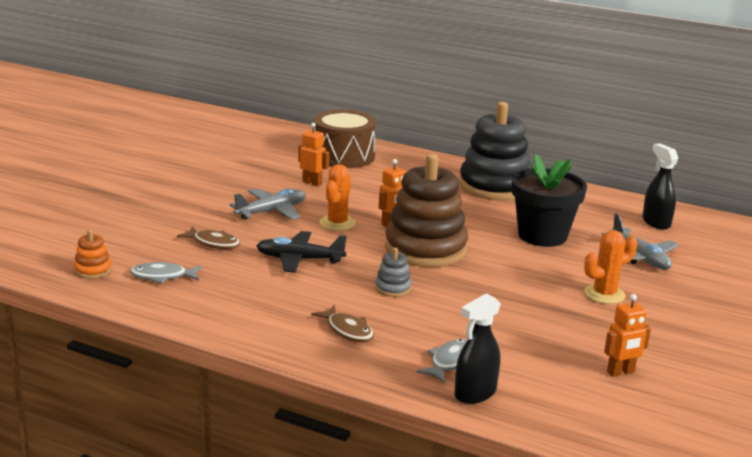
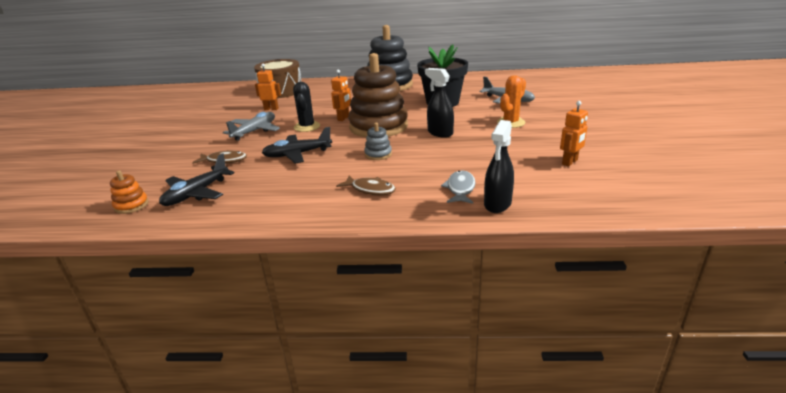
camera: 20 degrees left, 5 degrees up
grey fish [130,262,202,284] -> black plane [159,153,234,206]
orange cactus [319,164,356,231] -> black cactus [293,82,320,132]
black spray bottle [642,143,679,230] -> black spray bottle moved to [425,68,454,138]

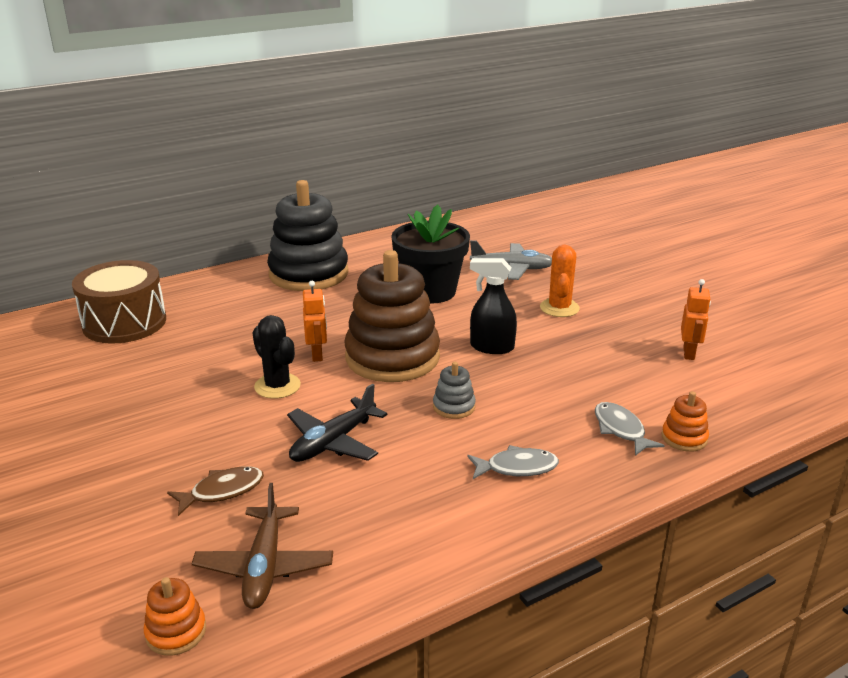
camera: 35 degrees left, 0 degrees up
black plane [159,153,234,206] -> brown plane [192,483,333,609]
grey plane [223,112,280,141] -> none
orange robot [255,64,281,110] -> none
brown fish [336,175,396,195] -> grey fish [467,445,559,479]
black spray bottle [484,120,514,213] -> orange stacking toy [662,391,709,452]

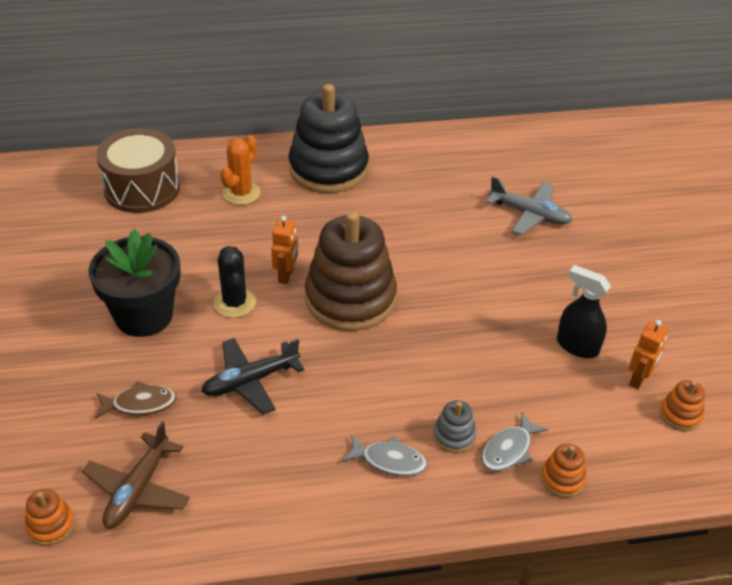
camera: 20 degrees right, 15 degrees up
black flower pot [391,205,470,304] -> black flower pot moved to [89,229,181,337]
grey stacking toy [433,362,476,419] -> grey stacking toy moved to [433,400,476,453]
black spray bottle [470,258,517,354] -> black spray bottle moved to [557,265,611,358]
orange cactus [540,244,580,317] -> orange cactus moved to [220,135,261,205]
grey fish [595,402,665,456] -> grey fish turned 135 degrees counterclockwise [481,412,548,471]
none -> orange stacking toy [660,380,705,431]

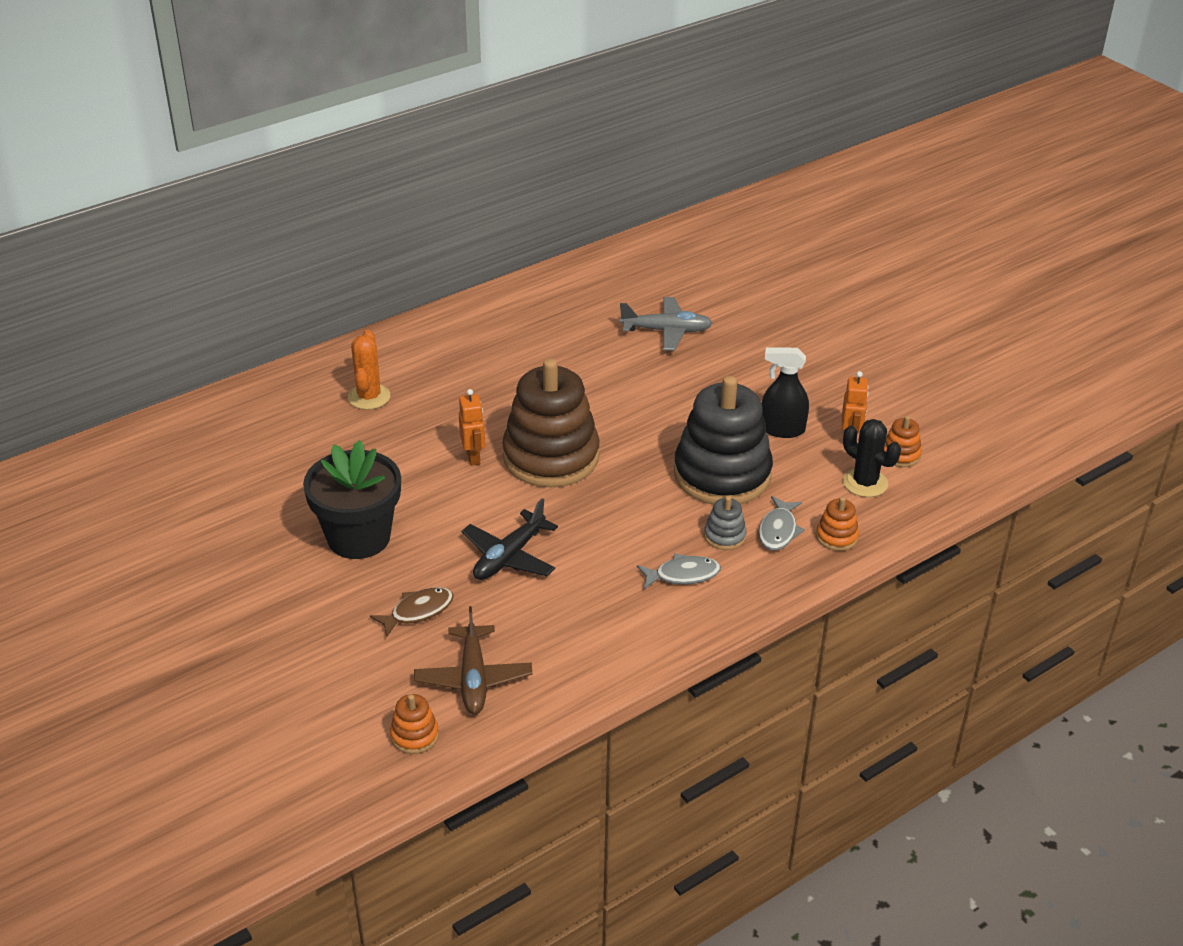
camera: 25 degrees left, 5 degrees down
brown drum [96,128,180,213] -> none
black cactus [214,246,256,318] -> black cactus moved to [843,419,901,497]
black stacking toy [289,84,369,193] -> black stacking toy moved to [674,376,773,505]

